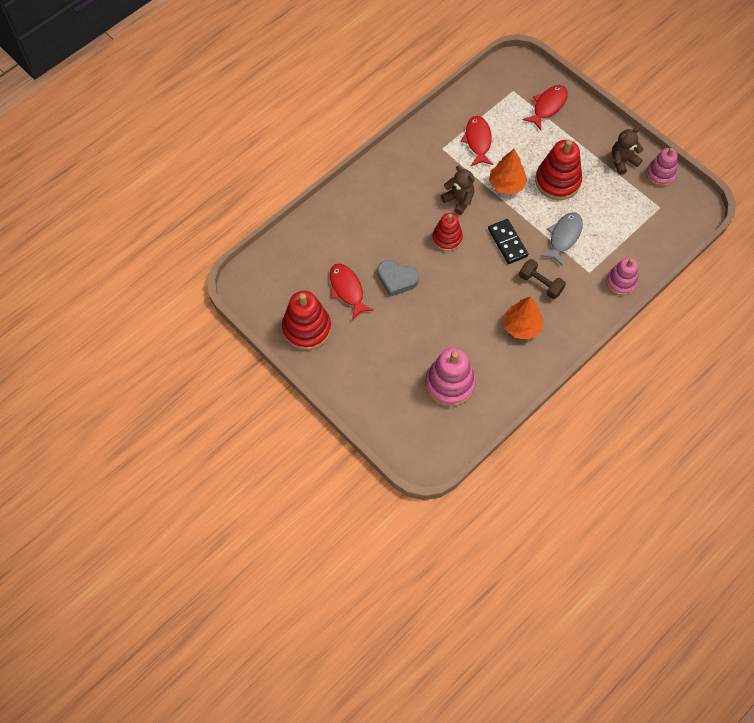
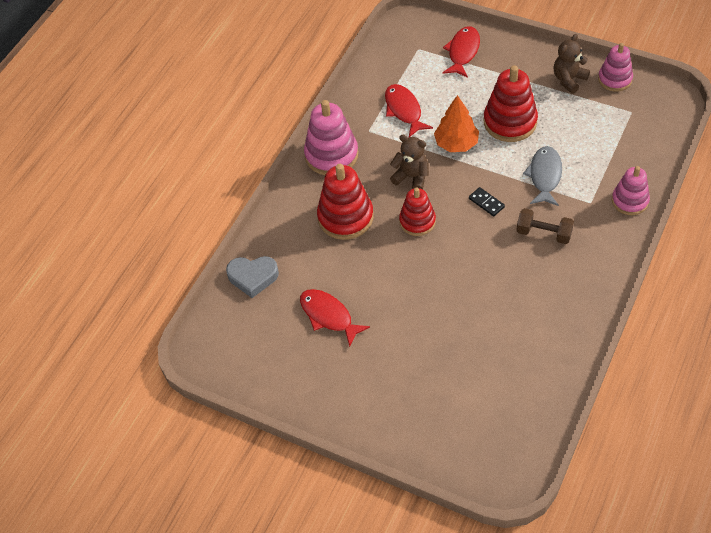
camera: 15 degrees left, 10 degrees down
red stacking toy [282,291,331,350] -> red stacking toy moved to [317,164,373,240]
grey heart [378,260,419,297] -> grey heart moved to [226,256,279,298]
pink stacking toy [425,348,476,407] -> pink stacking toy moved to [304,100,358,175]
black domino [488,219,528,264] -> black domino [469,187,505,216], size x0.62
orange tree [503,296,544,339] -> none

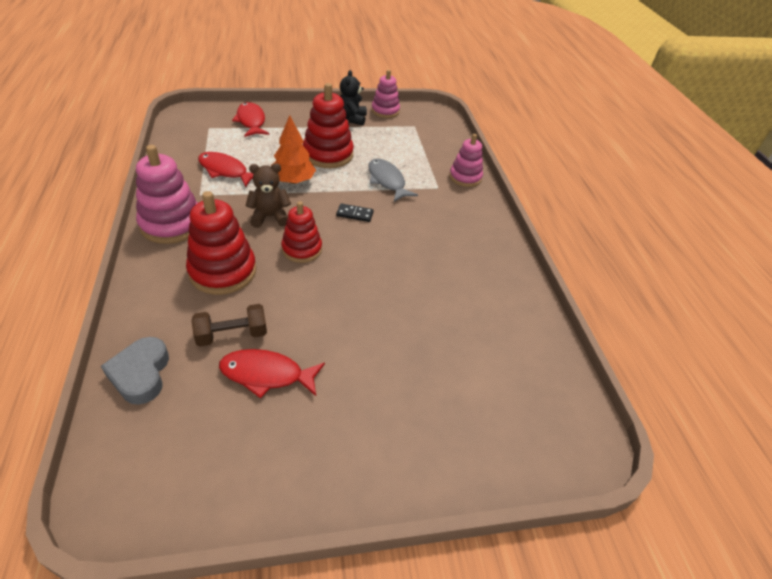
camera: 45 degrees left, 10 degrees down
grey heart [226,256,279,298] -> grey heart turned 120 degrees clockwise [101,337,169,405]
brown dumbbell [516,208,574,244] -> brown dumbbell moved to [192,304,267,347]
brown teddy bear [554,34,590,94] -> black teddy bear [340,70,367,126]

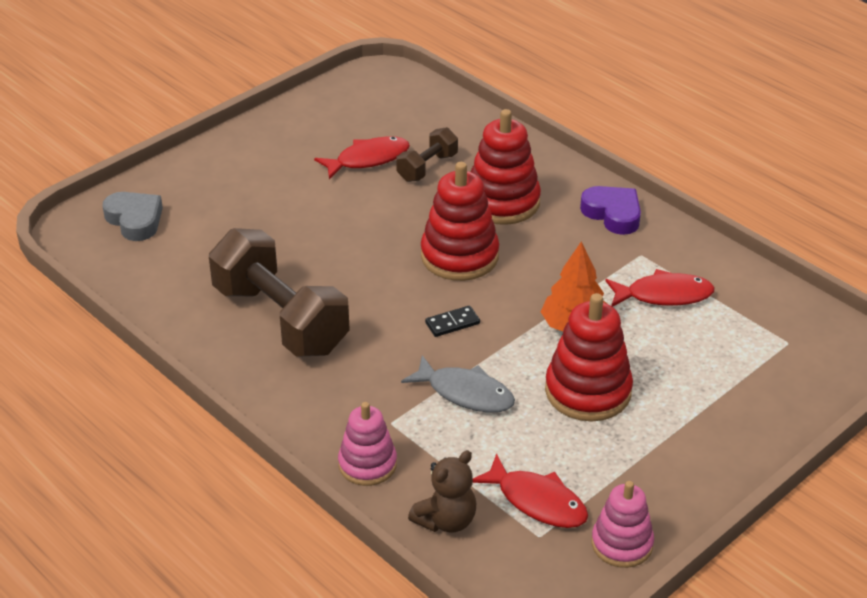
camera: 150 degrees right, 5 degrees down
grey heart [101,337,169,405] -> grey heart moved to [102,192,163,241]
pink stacking toy [136,145,197,244] -> purple heart [580,186,641,235]
red fish [232,102,269,137] -> red fish moved to [473,453,588,528]
brown teddy bear [246,163,291,228] -> brown teddy bear moved to [408,450,476,533]
red stacking toy [281,201,322,263] -> red stacking toy [421,162,499,281], size x1.55
black teddy bear [340,70,367,126] -> none
none -> brown dumbbell [209,228,350,357]

